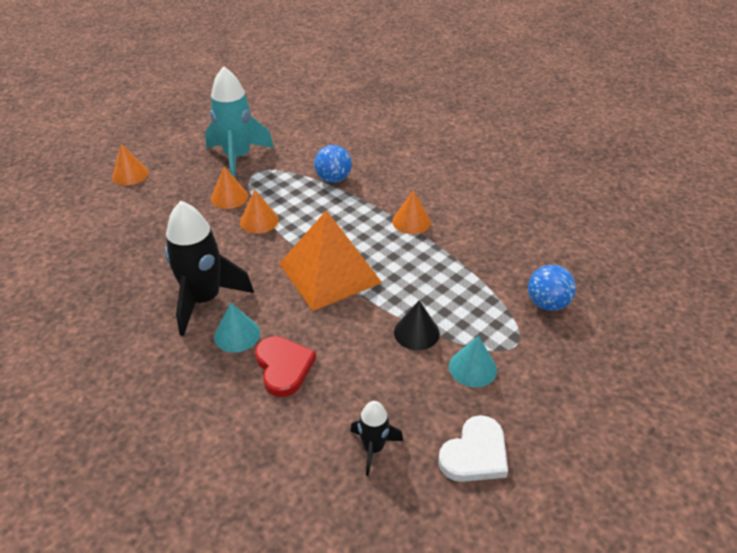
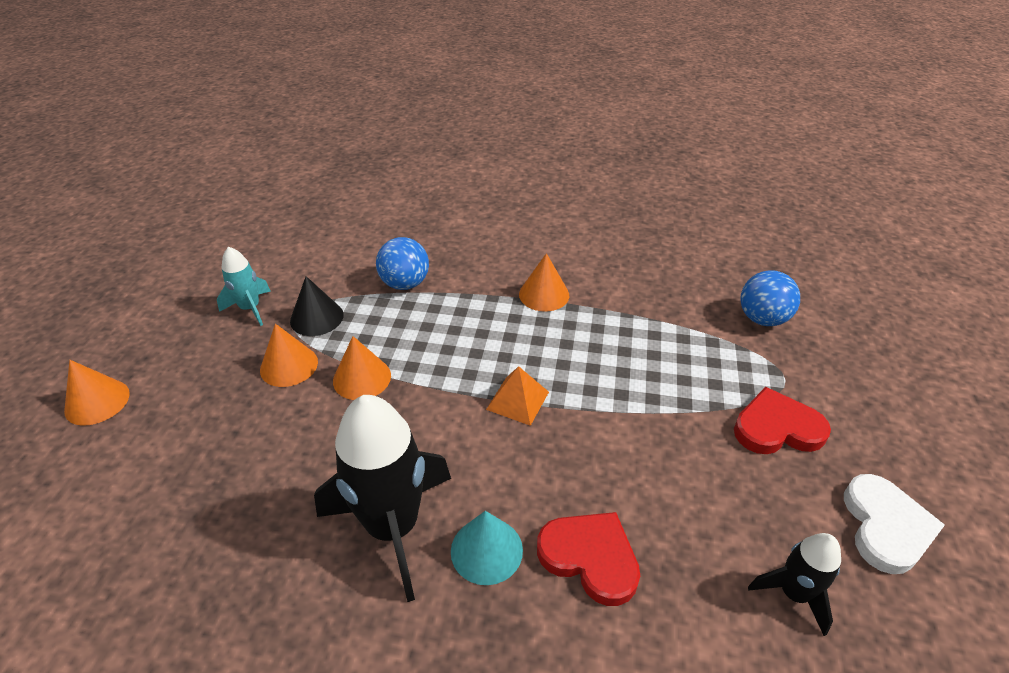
camera: 35 degrees left, 0 degrees up
turquoise rocket [205,66,274,178] -> turquoise rocket [217,246,271,326], size x0.52
orange pyramid [279,210,382,311] -> orange pyramid [486,366,549,426], size x0.44
black cone [394,301,440,350] -> black cone moved to [290,276,344,336]
turquoise cone [449,336,497,388] -> red heart [734,387,831,454]

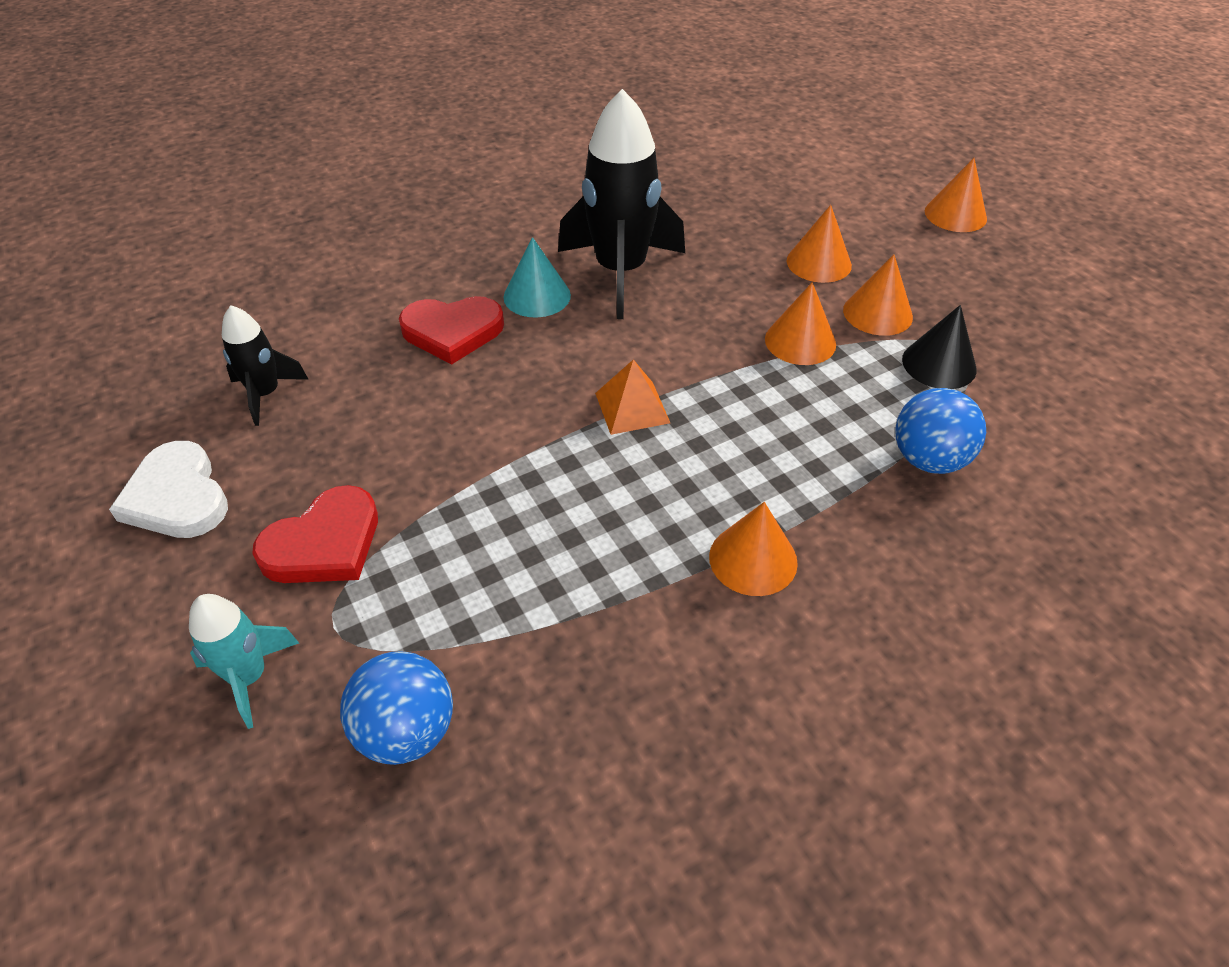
camera: 140 degrees right, 5 degrees up
turquoise rocket [217,246,271,326] -> turquoise rocket moved to [189,594,299,729]
none -> orange cone [786,205,852,283]

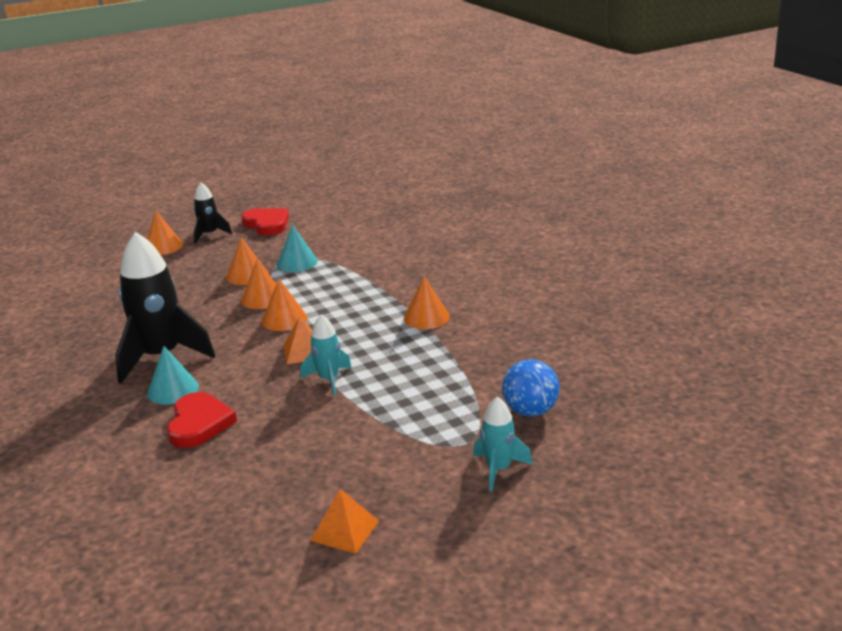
camera: 85 degrees left, 20 degrees down
white heart [109,441,228,538] -> orange pyramid [310,489,379,554]
black rocket [222,305,309,426] -> black rocket moved to [193,182,232,244]
red heart [252,485,378,583] -> red heart moved to [241,208,289,235]
orange cone [786,205,852,283] -> orange cone moved to [262,279,307,331]
blue ball [896,388,986,474] -> none
black cone [902,305,977,389] -> turquoise cone [277,225,318,272]
none -> turquoise rocket [301,314,352,396]

